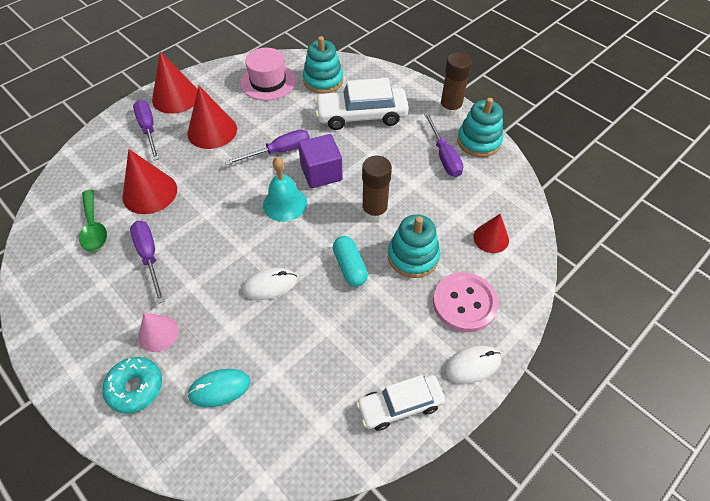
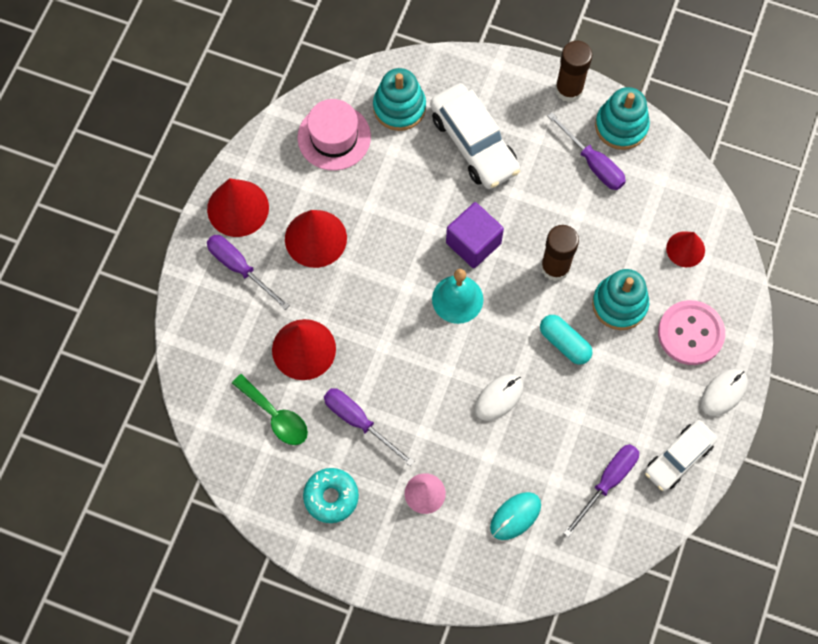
camera: 25 degrees left, 15 degrees up
turquoise donut [102,357,162,414] -> turquoise donut moved to [303,468,359,523]
purple screwdriver [225,130,310,165] -> purple screwdriver moved to [563,444,639,537]
white car [314,78,409,130] -> white car turned 90 degrees counterclockwise [430,83,520,189]

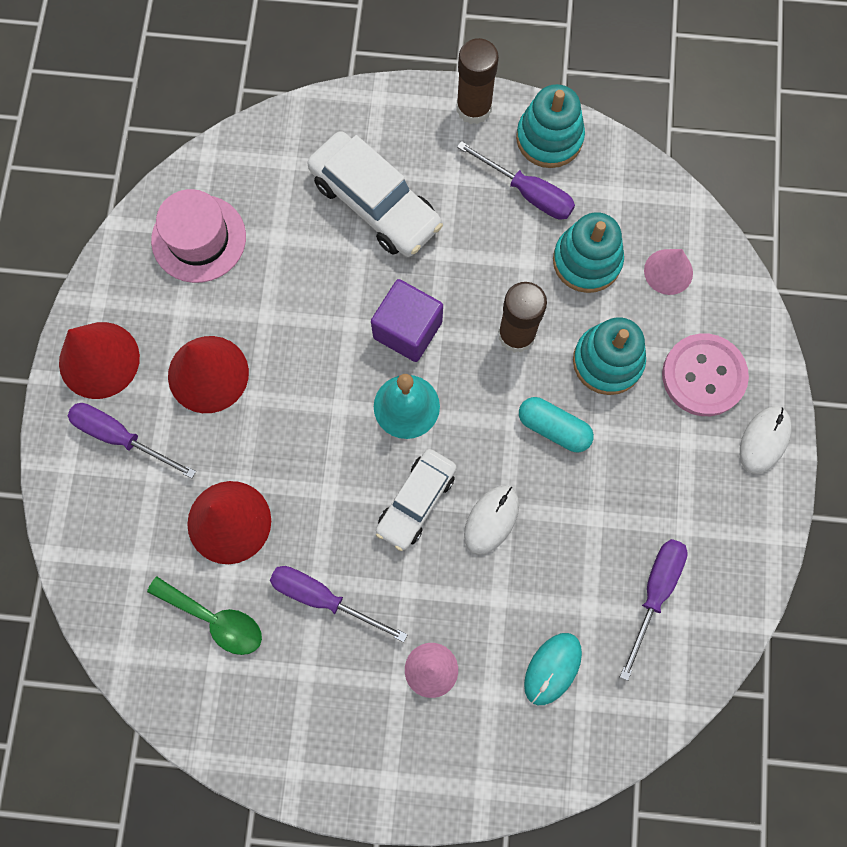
camera: 15 degrees left, 5 degrees up
turquoise donut [303,468,359,523] -> none
turquoise stacking toy [373,68,426,131] -> turquoise stacking toy moved to [553,212,624,293]
white car [645,420,718,491] -> white car moved to [376,449,457,551]
red cone [666,231,705,267] -> pink cone [644,249,693,295]

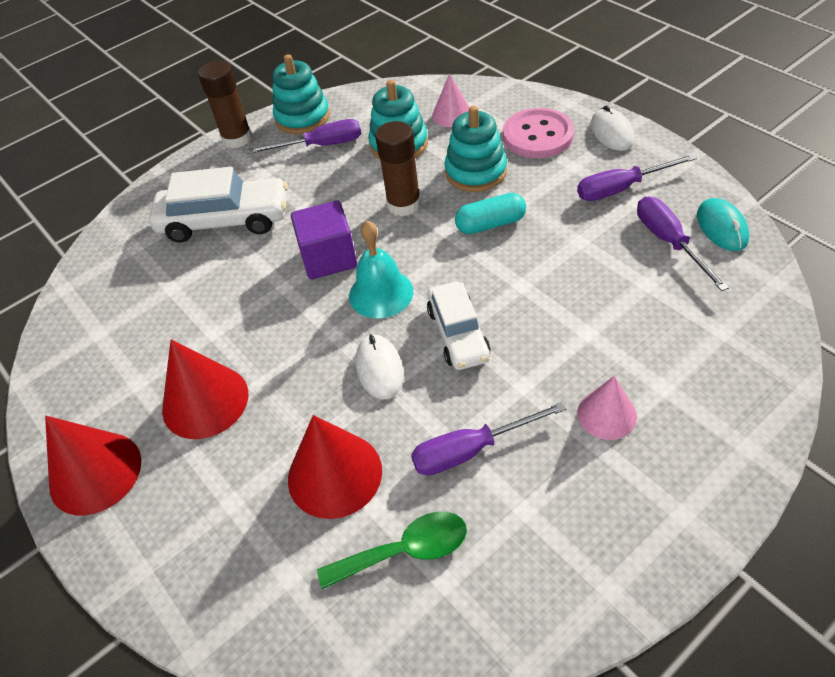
camera: 40 degrees left, 25 degrees down
purple screwdriver [68,403,196,478] -> purple screwdriver moved to [577,154,697,201]
pink hat [151,189,246,283] -> none
white mouse [464,486,519,555] -> white mouse moved to [356,334,404,400]
turquoise mouse [524,633,582,705] -> turquoise mouse moved to [697,198,749,251]

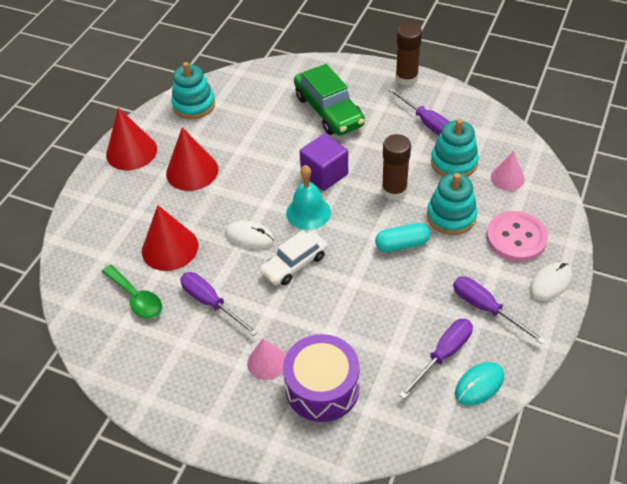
camera: 60 degrees right, 0 degrees up
white car [149,167,288,243] -> green car [294,64,365,136]
turquoise stacking toy [272,54,330,134] -> turquoise stacking toy moved to [171,62,215,119]
white mouse [356,334,404,400] -> white mouse turned 60 degrees clockwise [225,220,274,249]
turquoise capsule [455,193,526,234] -> turquoise capsule turned 60 degrees counterclockwise [375,223,430,252]
none -> purple drum [283,334,360,422]

